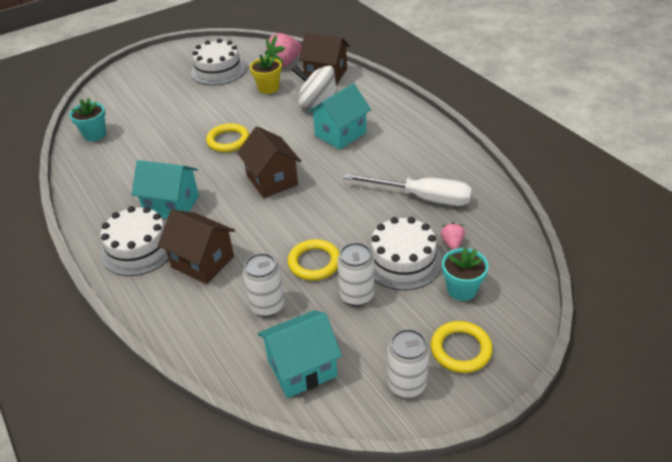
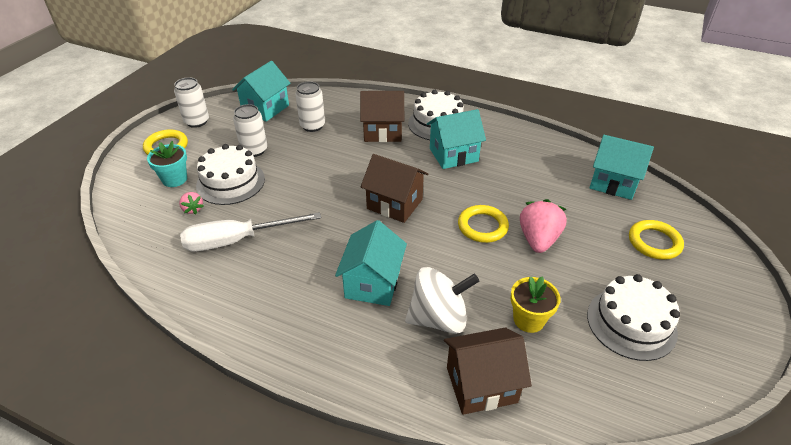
camera: 145 degrees right, 0 degrees up
turquoise flower pot [69,98,106,141] -> turquoise house [590,135,654,200]
pink strawberry [265,33,302,67] -> pink strawberry moved to [520,199,567,253]
yellow ring [288,239,340,281] -> yellow ring moved to [629,220,684,260]

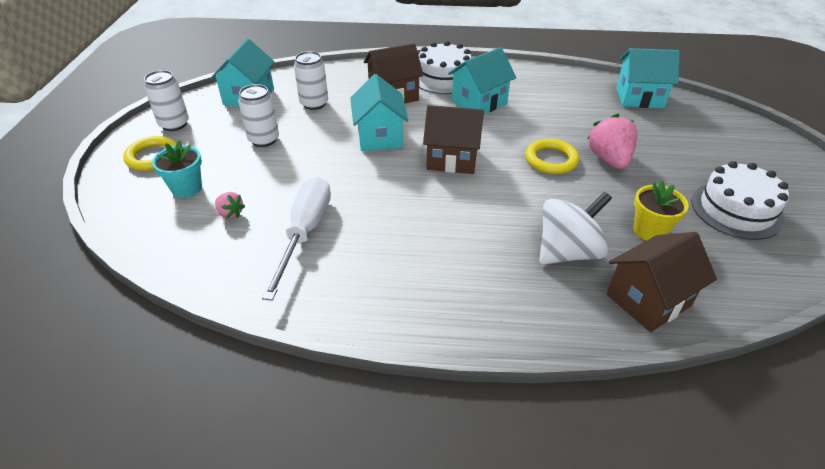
camera: 20 degrees left, 0 degrees up
white screwdriver [180,212,321,252] -> white screwdriver turned 135 degrees clockwise [262,177,331,301]
white cake [196,144,265,205] -> none
turquoise house [335,220,407,306] -> turquoise house moved to [350,74,409,151]
yellow ring [629,220,684,260] -> none

